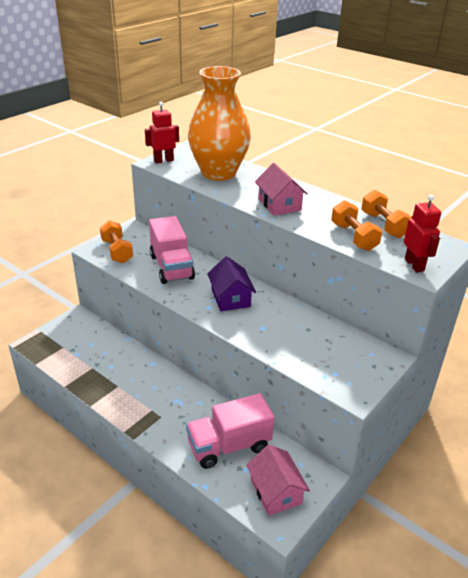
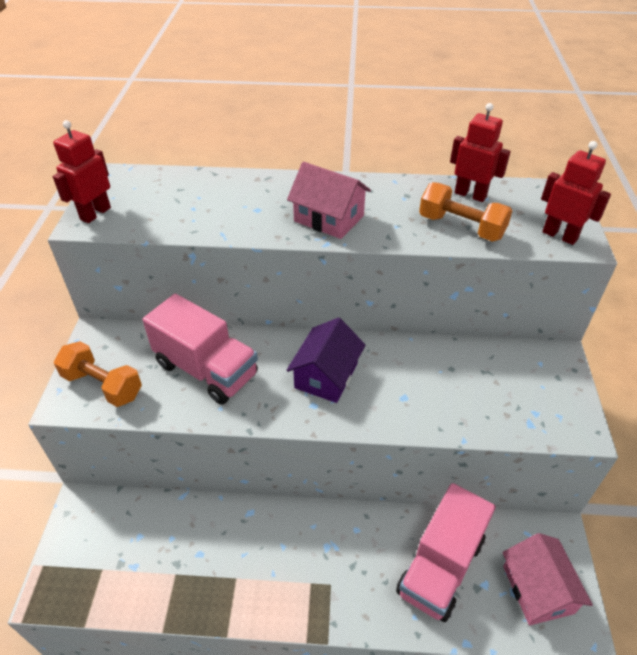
camera: 35 degrees left, 10 degrees up
orange vase [188,66,251,181] -> none
purple house [207,256,256,311] -> purple house turned 75 degrees clockwise [286,318,365,403]
pink house [246,445,310,516] -> pink house turned 45 degrees clockwise [502,533,593,625]
orange dumbbell [361,190,412,238] -> red robot [450,103,511,202]

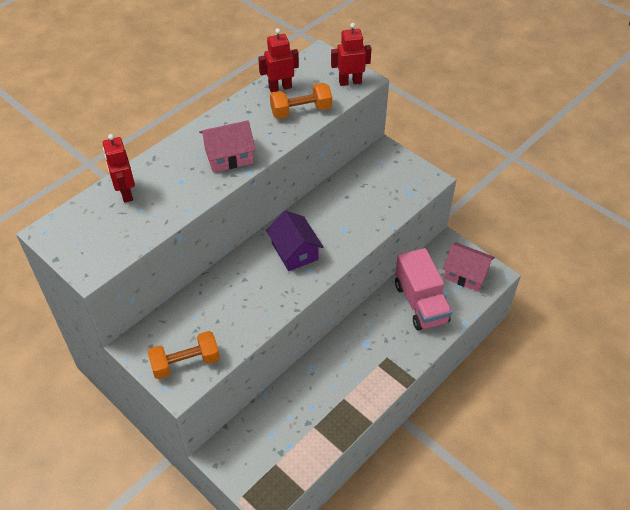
camera: 50 degrees left, 5 degrees up
red robot [53,120,111,223] -> red robot moved to [103,134,135,203]
pink truck [143,294,258,404] -> none

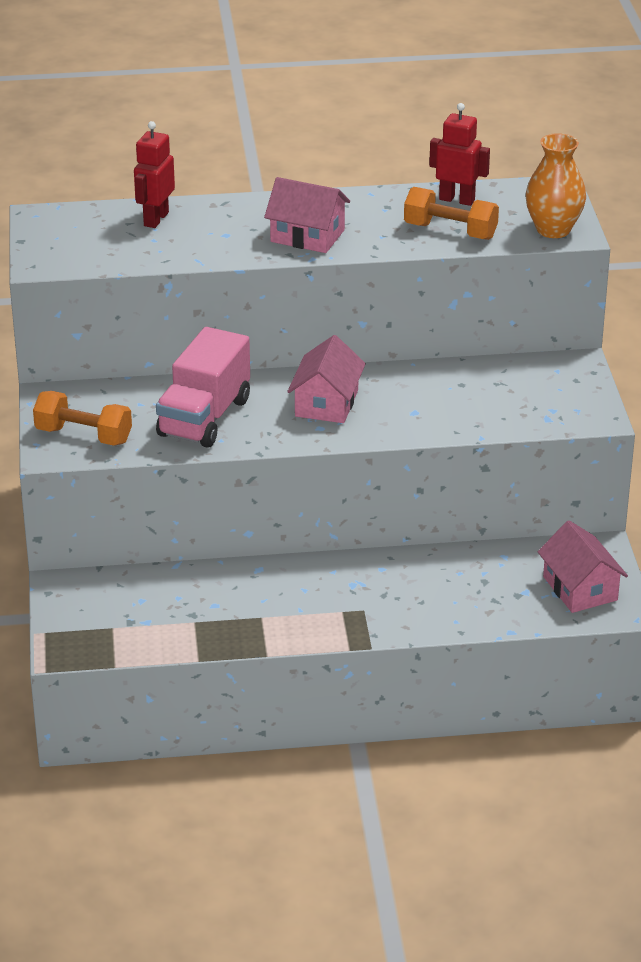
camera: 40 degrees right, 15 degrees down
purple house [266,210,323,271] -> pink house [287,335,366,423]
red robot [331,23,372,86] -> orange vase [525,133,586,238]
pink truck [395,248,452,330] -> pink truck moved to [156,327,250,447]

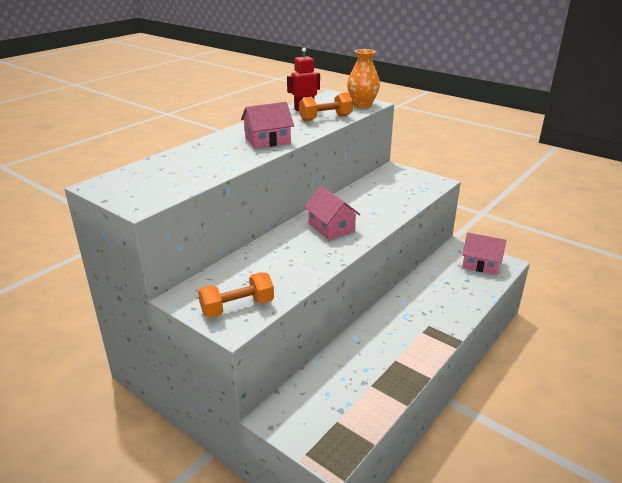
camera: 45 degrees left, 5 degrees down
red robot [134,121,175,228] -> none
pink truck [156,327,250,447] -> none

